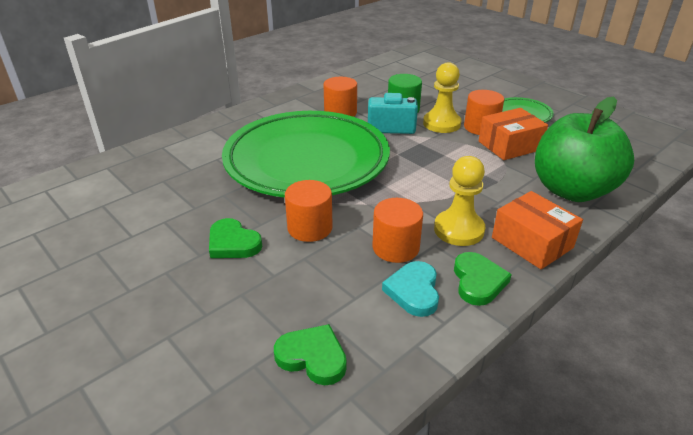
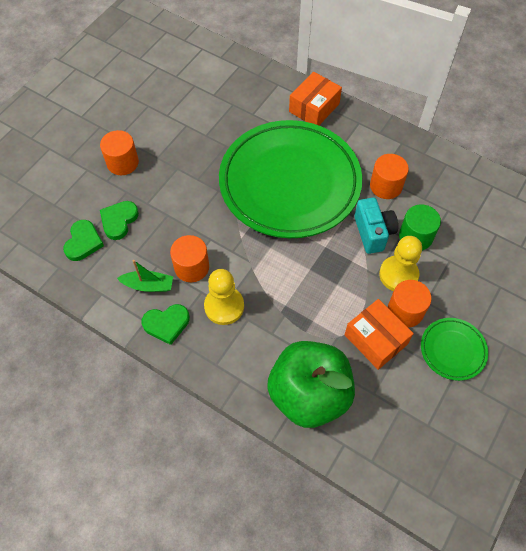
camera: 75 degrees right, 25 degrees up
green heart [209,218,262,258] -> green heart moved to [100,201,139,240]
orange cylinder [285,180,333,242] -> orange cylinder moved to [100,130,139,175]
turquoise heart [382,261,439,317] -> green boat [117,260,173,292]
orange box [492,191,583,269] -> orange box moved to [289,72,342,125]

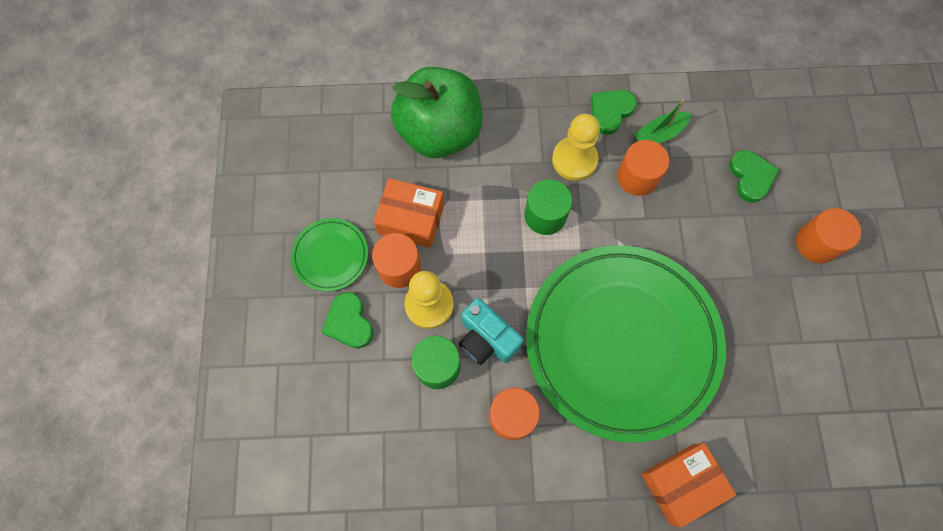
camera: 145 degrees right, 10 degrees up
green heart [63,220,104,261] -> green heart moved to [322,292,374,348]
orange box [289,72,342,125] -> orange box turned 60 degrees clockwise [641,443,736,528]
none -> green cylinder [525,179,572,235]

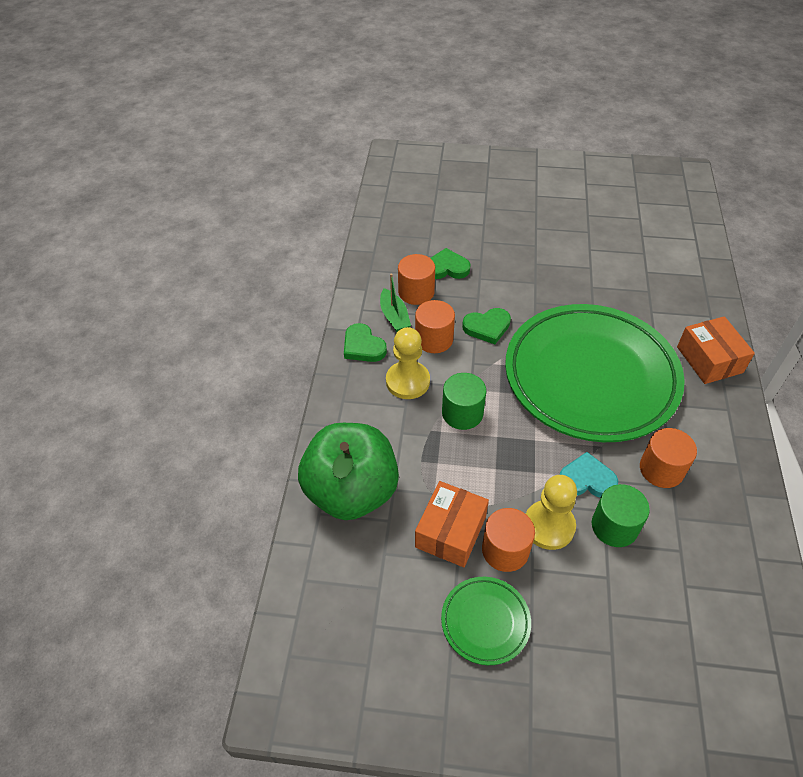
camera: 80 degrees left, 20 degrees down
green heart [322,292,374,348] -> green heart moved to [462,308,511,344]
turquoise camera [459,298,524,365] -> turquoise heart [559,452,618,498]
orange cylinder [796,208,861,263] -> orange cylinder moved to [398,254,435,305]

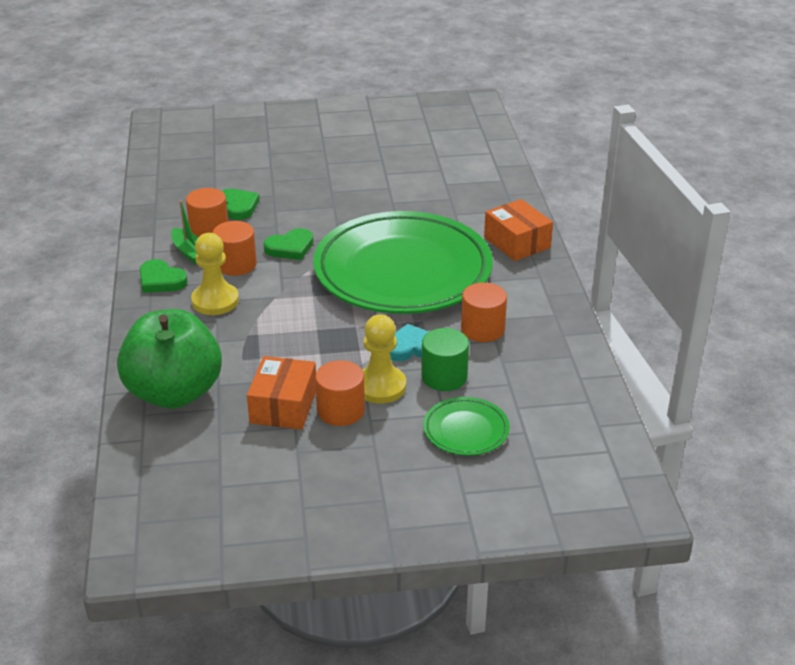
camera: 15 degrees left, 15 degrees down
green heart [431,248,471,279] -> green heart turned 75 degrees clockwise [222,189,260,220]
green plate [441,577,531,665] -> green plate moved to [423,397,510,456]
green cylinder [442,373,486,430] -> none

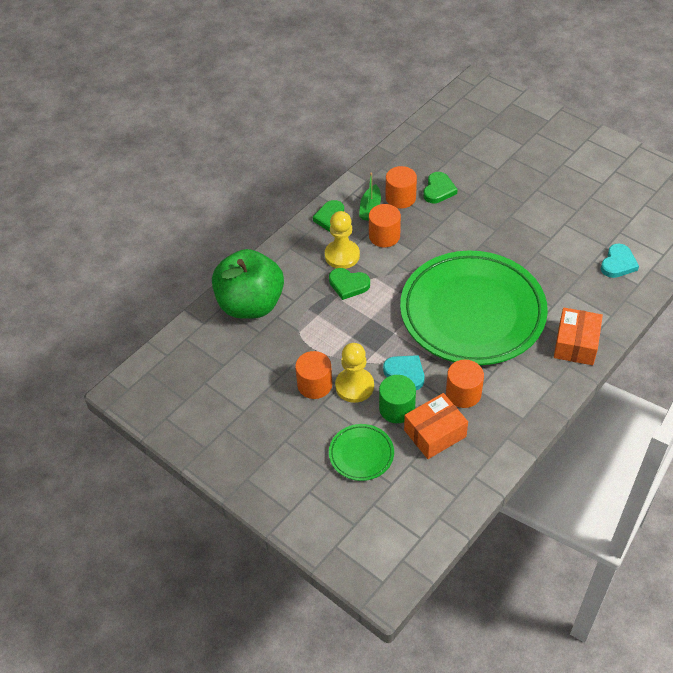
camera: 50 degrees right, 15 degrees up
orange box [247,356,316,430] -> orange box moved to [404,393,468,459]
green heart [263,228,314,260] -> green heart moved to [329,268,370,300]
none -> turquoise heart [601,243,639,278]

